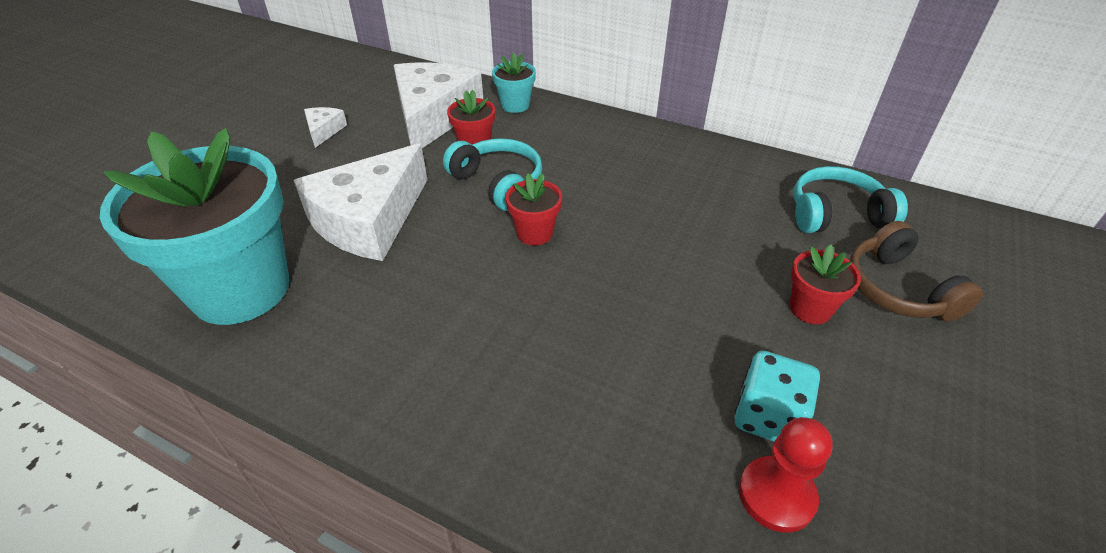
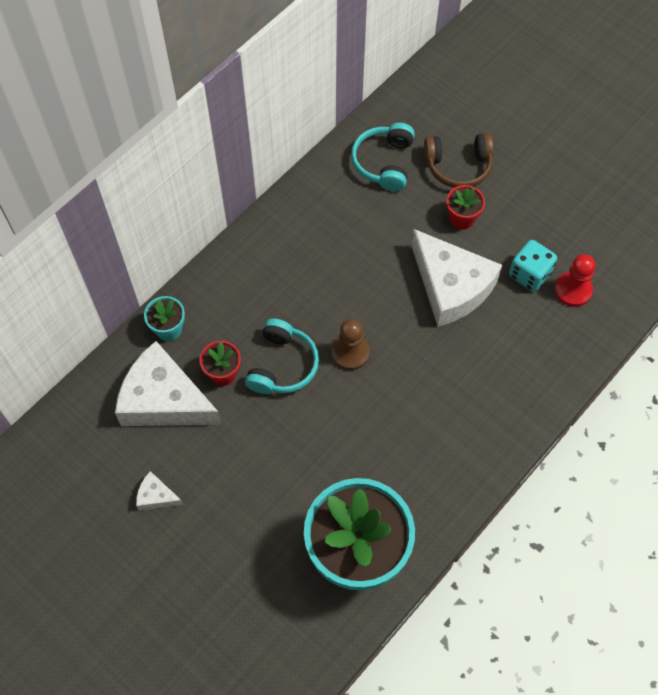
camera: 75 degrees left, 20 degrees up
white cheese [294,143,427,261] -> white cheese moved to [411,229,502,327]
turquoise headphones [443,138,542,211] -> turquoise headphones turned 135 degrees clockwise [245,318,319,394]
red flower pot [506,174,562,245] -> brown pawn [332,319,370,370]

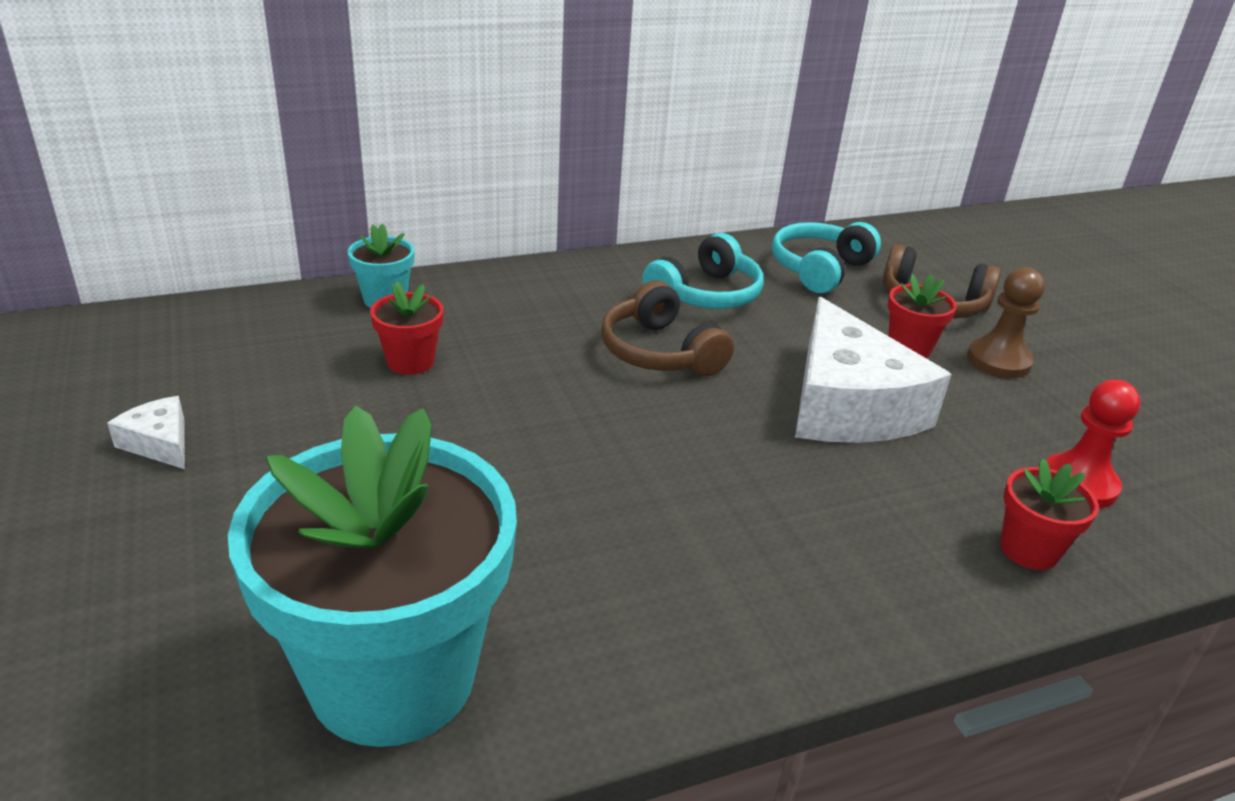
camera: 25 degrees right, 30 degrees down
white cheese [115,341,222,426] -> none
turquoise headphones [245,318,319,394] -> turquoise headphones moved to [643,233,764,309]
brown pawn [332,319,370,370] -> brown pawn moved to [967,267,1045,378]
turquoise dice [509,240,557,292] -> none
none -> brown headphones [601,280,734,376]
none -> red flower pot [1000,458,1099,570]

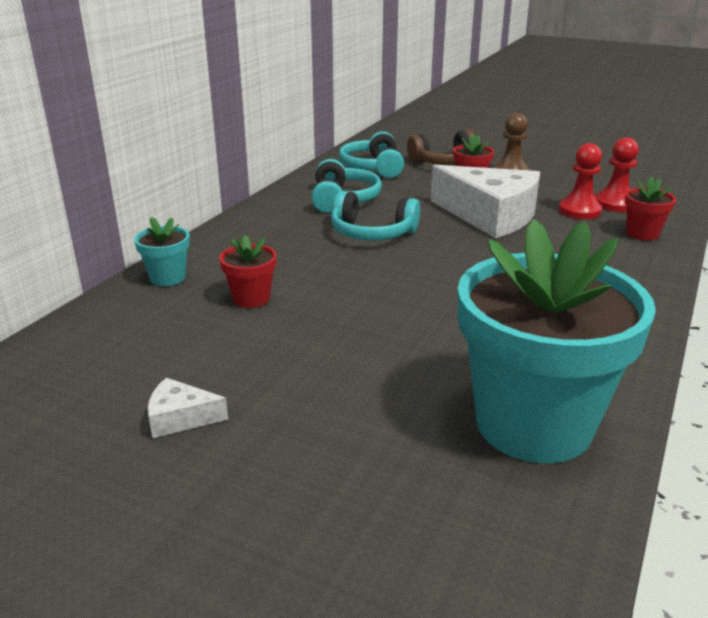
camera: 40 degrees left, 5 degrees down
brown headphones [601,280,734,376] -> turquoise headphones [331,191,420,240]
none -> red pawn [559,143,602,219]

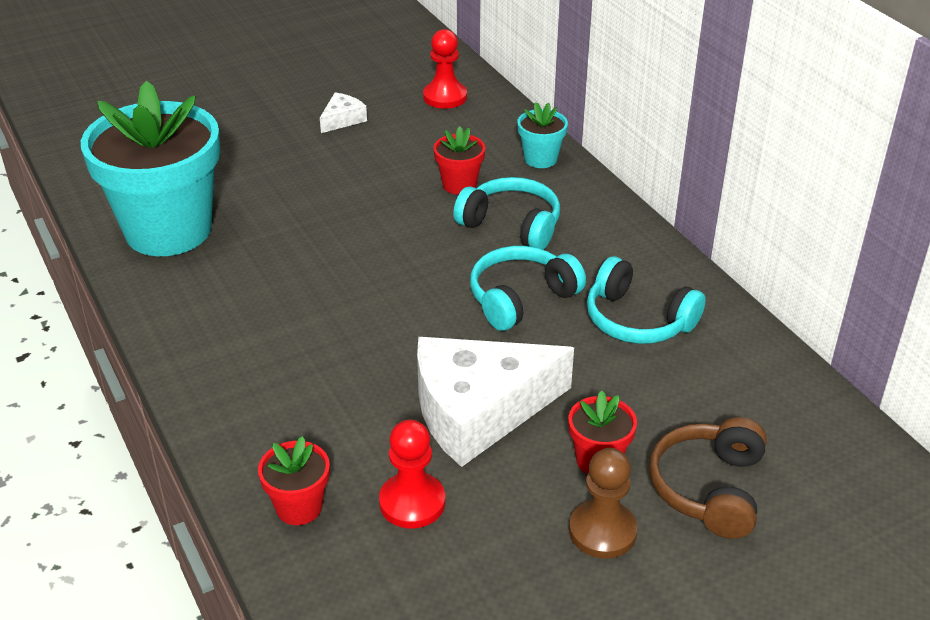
camera: 125 degrees right, 10 degrees up
turquoise headphones [339,131,404,178] -> turquoise headphones moved to [453,177,560,250]
red pawn [595,138,639,212] -> red pawn moved to [423,29,467,109]

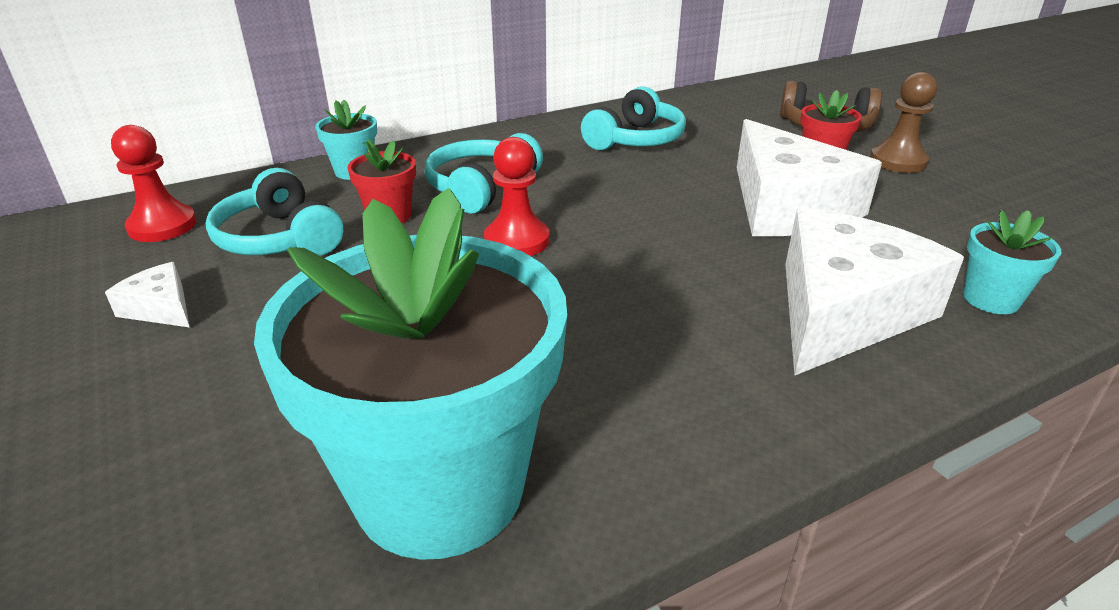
camera: 90 degrees left, 5 degrees down
red flower pot [258,436,330,525] -> turquoise flower pot [963,210,1061,314]
red pawn [379,420,445,528] -> red pawn moved to [484,137,549,256]
turquoise headphones [470,246,586,331] -> turquoise headphones moved to [205,168,344,256]
none -> white cheese [785,207,964,376]

